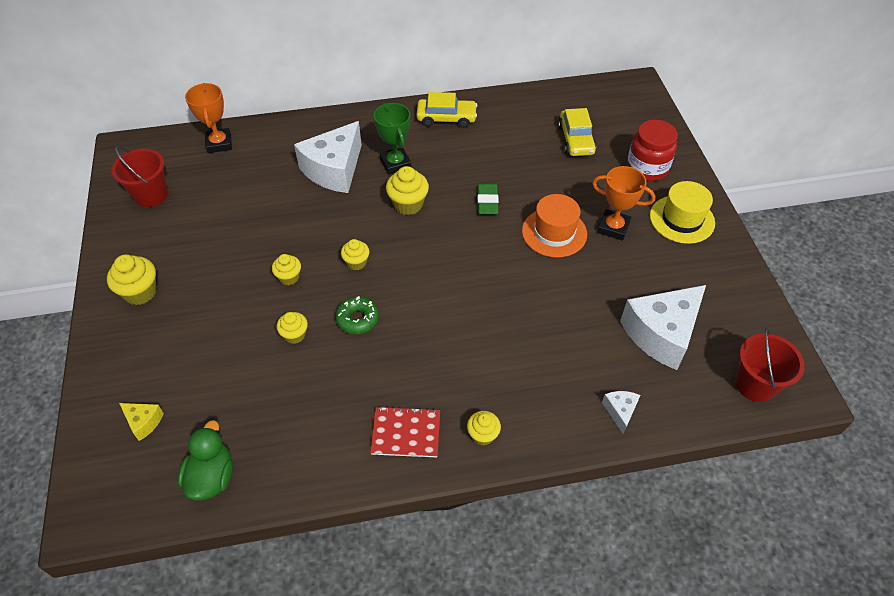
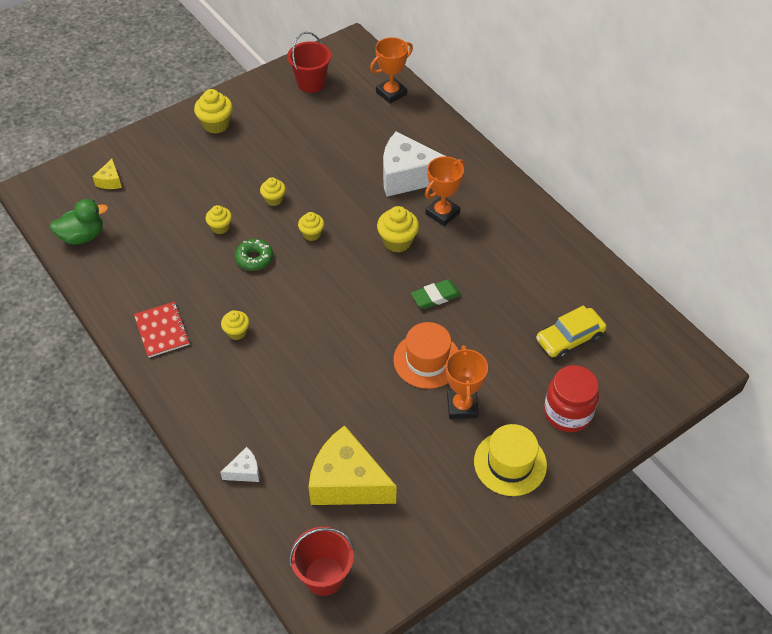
camera: 65 degrees right, 0 degrees up
green trophy [374,103,411,175] -> orange trophy [425,156,465,226]
yellow car [416,92,477,128] -> none
yellow cupcake [467,411,501,445] -> yellow cupcake moved to [221,310,249,340]
white cheese [620,285,706,370] -> yellow cheese [308,425,397,505]

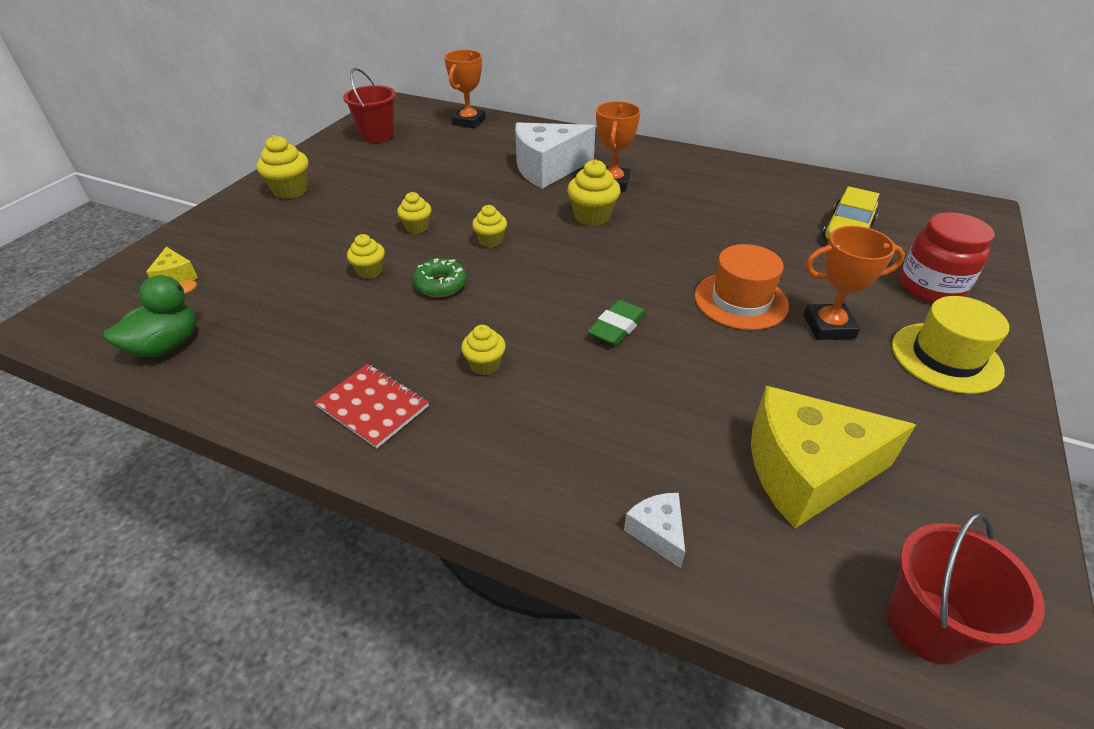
camera: 30 degrees left, 10 degrees down
white cheese [220,447,259,482] -> white cheese turned 60 degrees counterclockwise [624,493,685,568]
green eraser [411,279,461,309] -> green eraser moved to [587,300,646,346]
orange trophy [446,345,488,419] -> orange trophy turned 60 degrees counterclockwise [804,226,905,340]

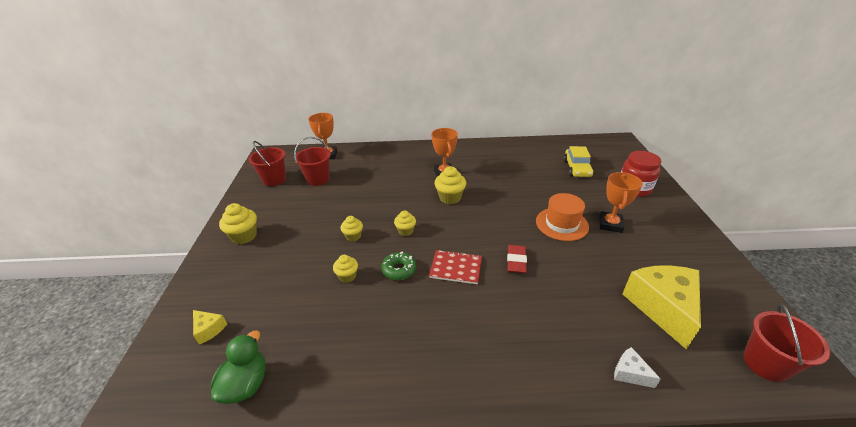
camera: 25 degrees left, 5 degrees down
red notebook [314,364,429,448] -> red notebook moved to [429,250,482,284]
yellow cupcake [461,325,506,375] -> none
white cheese [515,122,595,189] -> none
green eraser [587,300,646,346] -> red eraser [507,245,527,273]
yellow cheese [751,386,916,528] -> yellow cheese turned 120 degrees clockwise [622,265,701,350]
orange trophy [804,226,905,340] -> orange trophy turned 45 degrees counterclockwise [599,172,643,233]
yellow hat [892,296,1009,394] -> none
none -> red bucket [294,137,331,186]

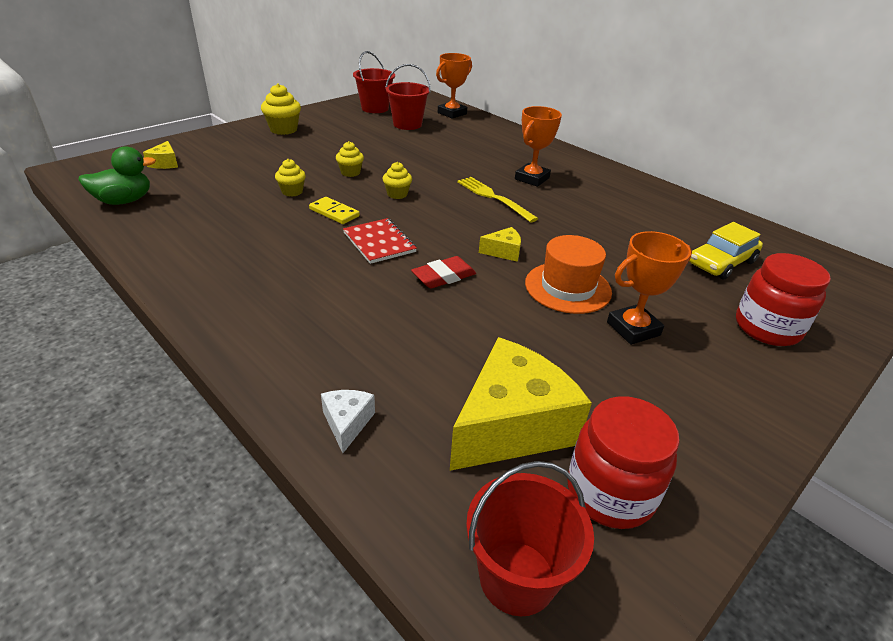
camera: 45 degrees right, 0 degrees up
green donut [381,251,416,280] -> yellow domino [309,197,360,224]
yellow cupcake [434,166,466,204] -> yellow fork [457,177,539,223]
none -> yellow cheese [479,227,521,262]
none -> red jar [568,396,680,529]

